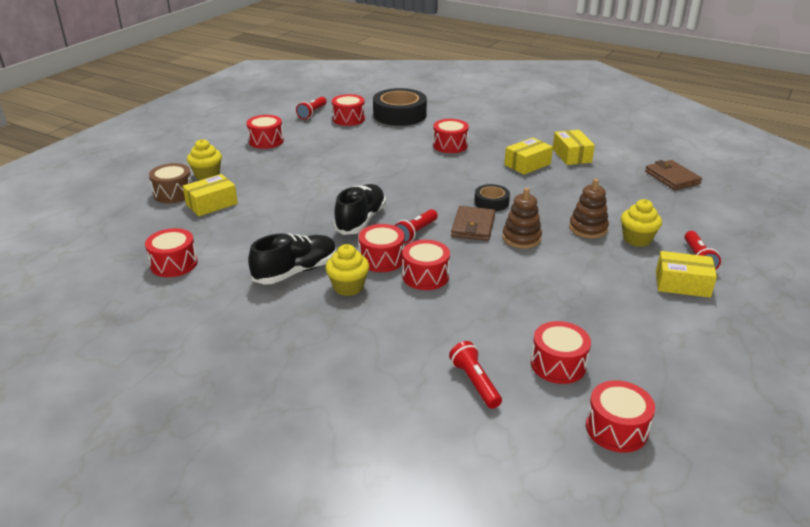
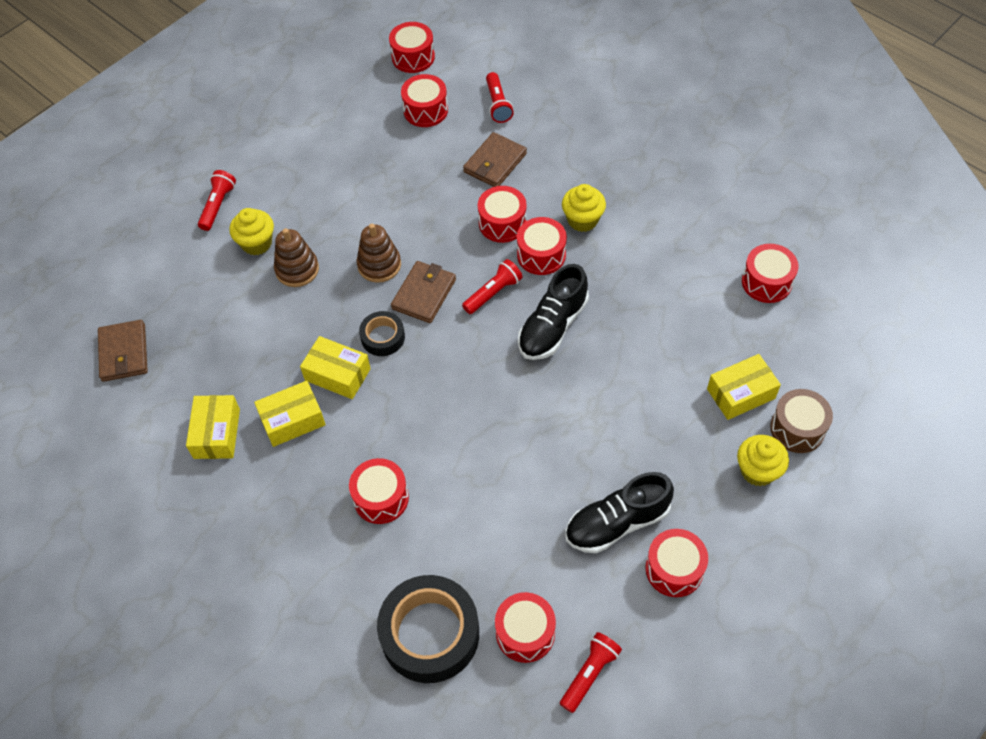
camera: 165 degrees left, 25 degrees up
black shoe [248,233,337,284] -> black shoe moved to [565,472,674,553]
yellow box [656,251,717,298] -> yellow box moved to [300,336,371,399]
none -> brown wallet [463,132,527,187]

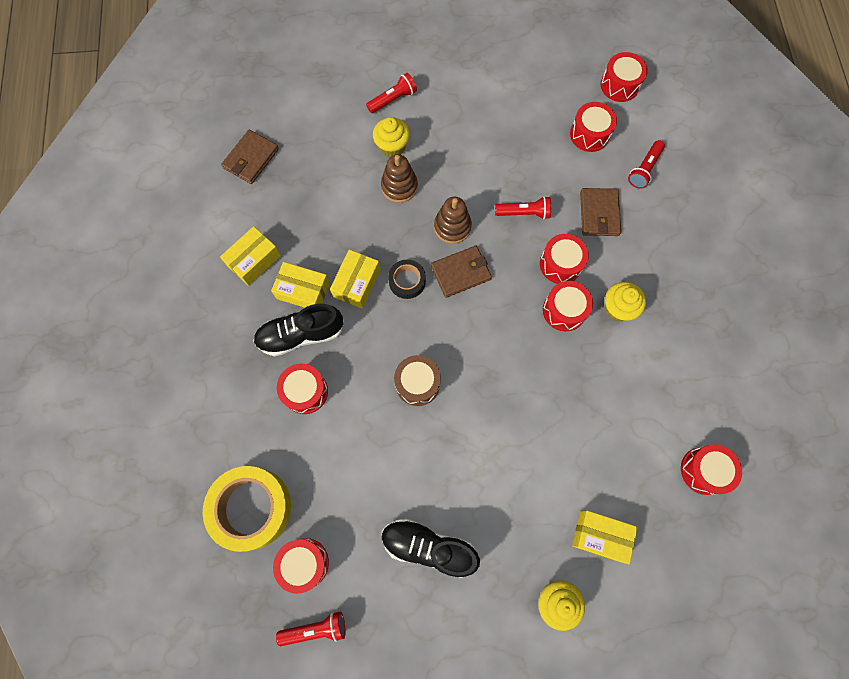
camera: 40 degrees right, 15 degrees up
yellow box [300,336,371,399] -> yellow box turned 45 degrees clockwise [330,250,380,308]
black tape [377,575,479,683] -> yellow tape [203,466,291,552]
red flashlight [462,259,522,314] -> red flashlight moved to [495,196,551,219]
brown wallet [463,132,527,187] -> brown wallet turned 75 degrees counterclockwise [580,188,621,236]
black shoe [518,264,589,360] -> black shoe moved to [253,304,344,356]
red drum [645,529,708,597] -> none
brown drum [770,389,833,453] -> brown drum moved to [394,355,441,406]

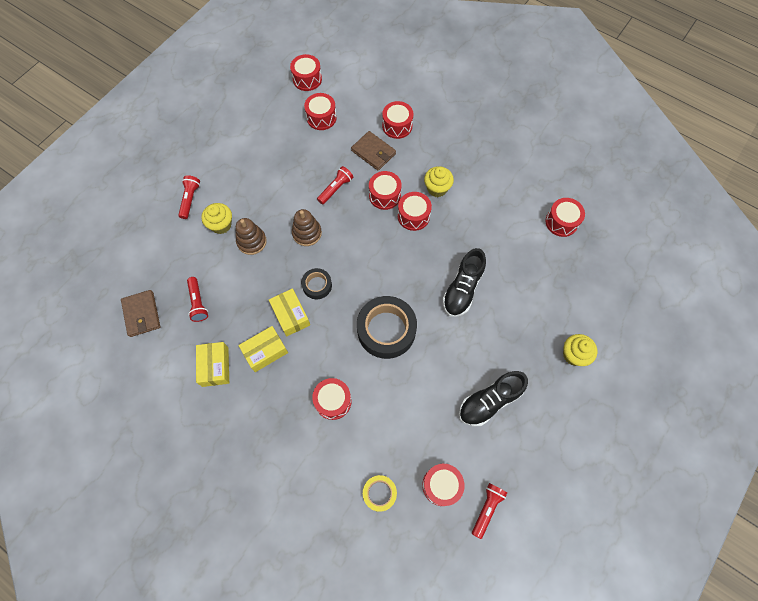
camera: 50 degrees left, 5 degrees down
yellow tape [203,466,291,552] -> yellow tape [363,475,397,512], size x0.52
black shoe [253,304,344,356] -> black shoe moved to [443,248,486,317]
brown drum [394,355,441,406] -> black tape [357,296,417,359]
brown wallet [431,246,492,298] -> none
yellow box [572,510,638,564] -> none
red flashlight [628,140,665,189] -> red flashlight moved to [187,277,208,322]
none -> red drum [382,101,414,139]

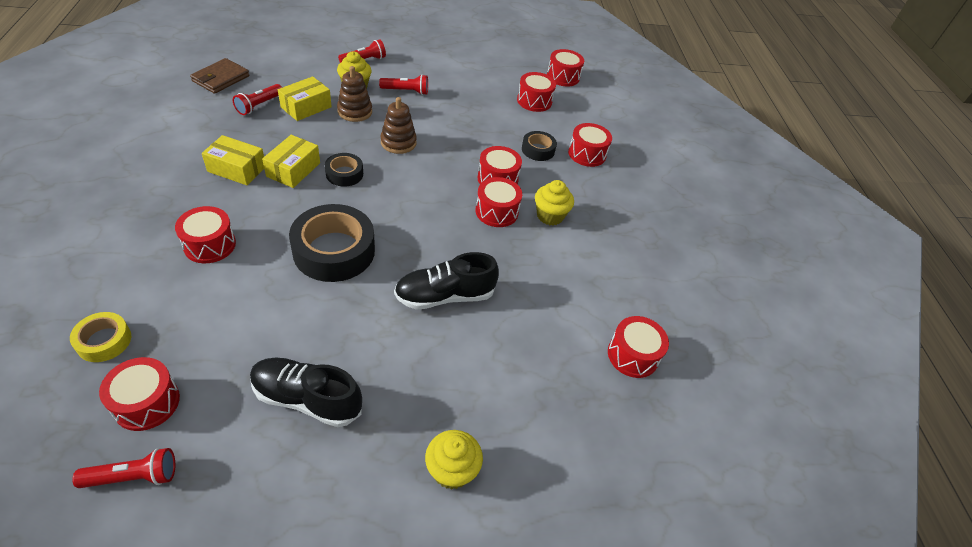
camera: 45 degrees right, 20 degrees down
yellow box [196,342,229,387] -> yellow box moved to [278,76,332,121]
red flashlight [317,166,353,204] -> red flashlight moved to [379,75,428,95]
brown wallet [351,131,396,171] -> black tape [522,131,557,161]

